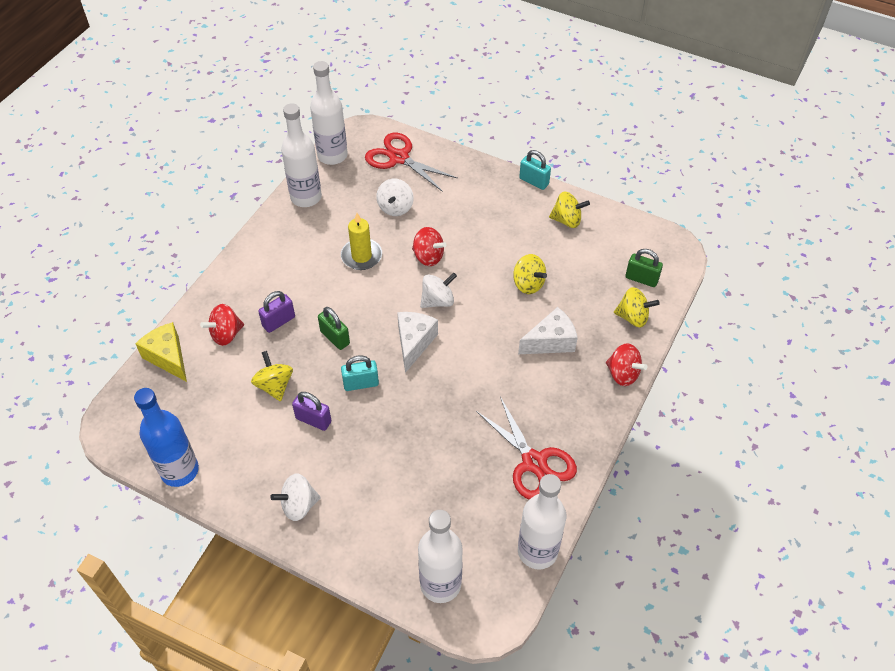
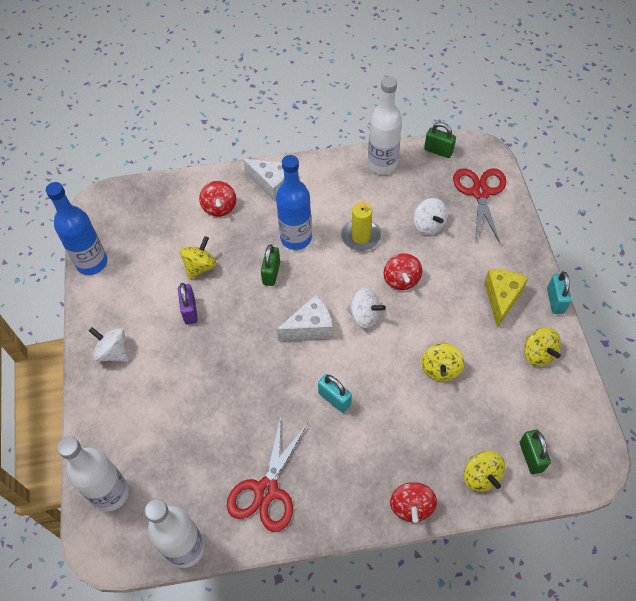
camera: 55 degrees right, 5 degrees up
yellow cheese [135,322,187,382] -> yellow cheese moved to [484,270,528,328]
red spinning top [200,304,244,346] -> red spinning top turned 120 degrees counterclockwise [199,181,236,217]
purple padlock [258,291,295,333] -> none
white bottle [310,61,348,165] -> green padlock [424,122,456,158]
turquoise padlock [341,355,379,391] -> turquoise padlock moved to [318,374,352,413]
white spinning top [376,179,414,216] -> white spinning top turned 90 degrees counterclockwise [414,198,447,235]
white cheese [518,307,578,354] -> white cheese moved to [243,159,284,202]
none -> blue bottle [276,155,312,250]

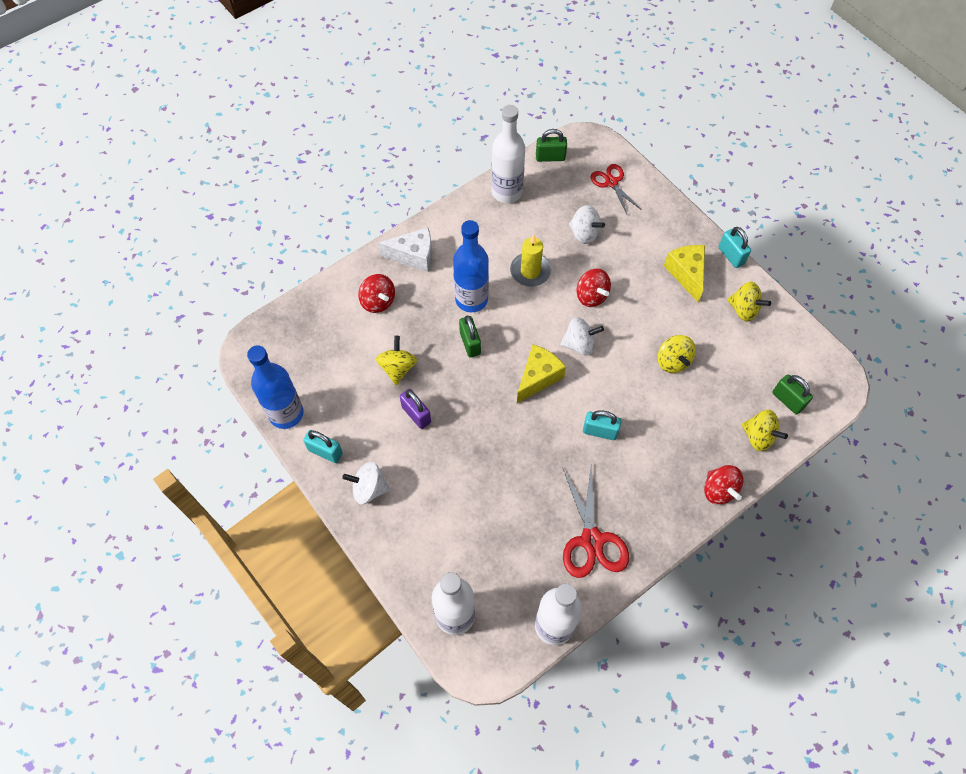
camera: 30 degrees left, 5 degrees up
white cheese [276,295,333,341] -> yellow cheese [517,345,566,403]
red scissors [453,168,506,245] -> red scissors [591,164,640,214], size x0.64
none -> turquoise padlock [303,430,343,463]

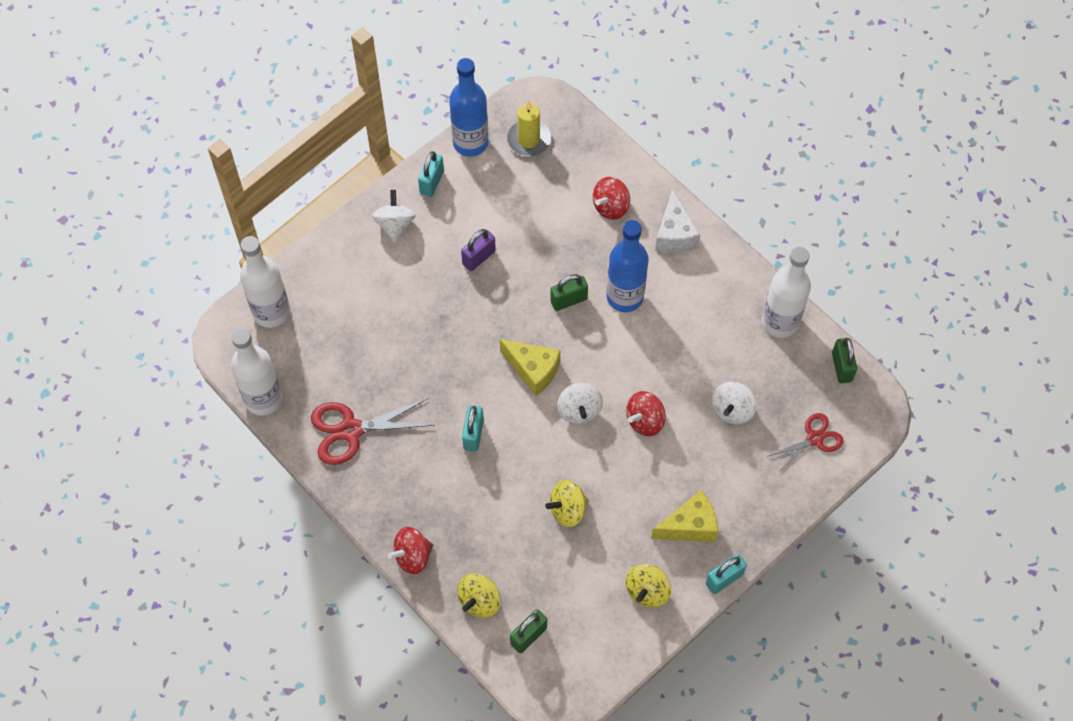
camera: 85 degrees right, 0 degrees up
yellow spinning top [376,336,417,385] -> none
yellow candle [510,234,551,287] -> yellow candle moved to [506,100,551,156]

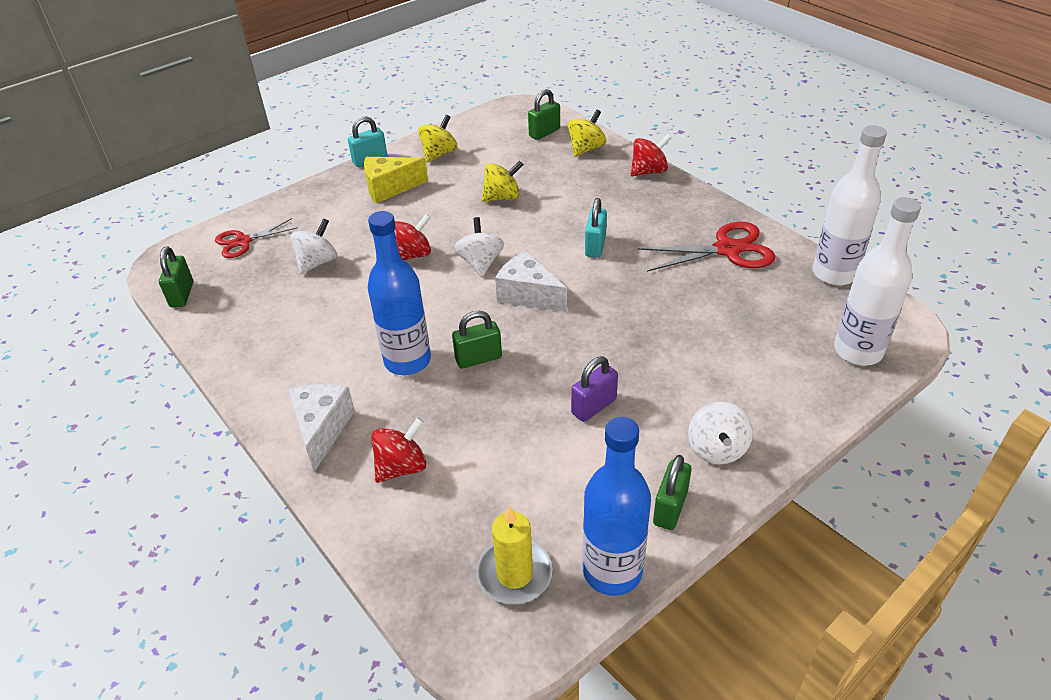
camera: 175 degrees left, 20 degrees down
turquoise padlock [418,151,444,197] -> green padlock [653,455,692,530]
yellow cheese [500,339,560,396] -> white cheese [495,251,567,312]
white bottle [762,247,811,338] -> none

